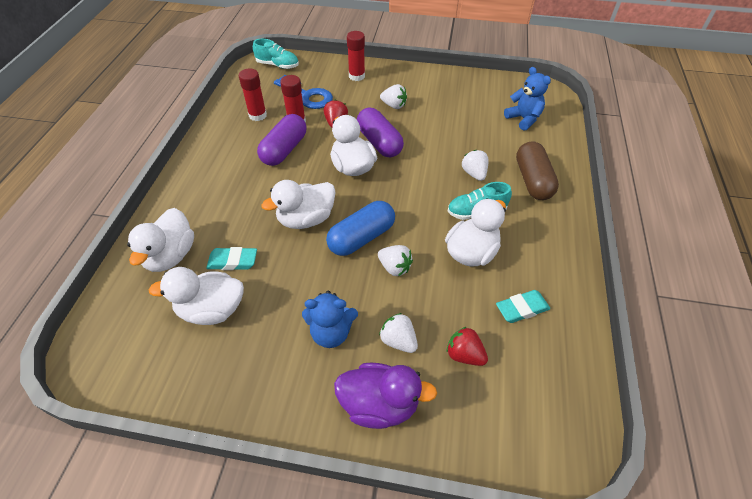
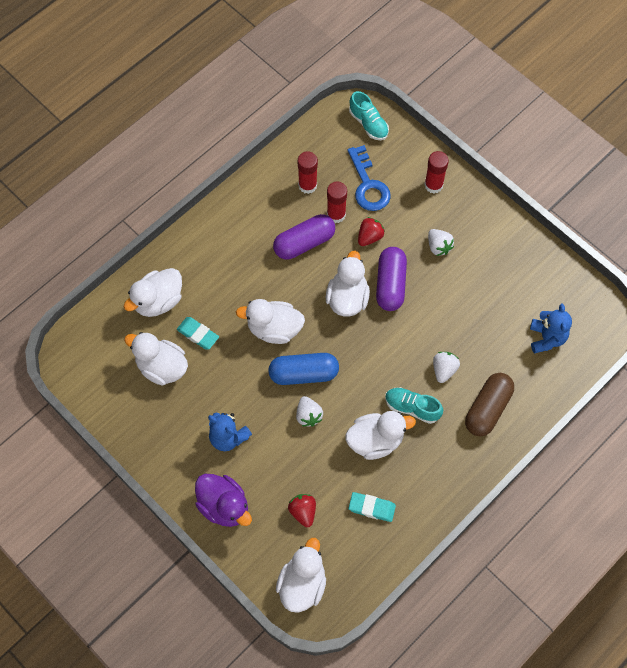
camera: 35 degrees right, 15 degrees up
white strawberry [379,313,418,353] -> none
none -> white duck [276,538,326,613]

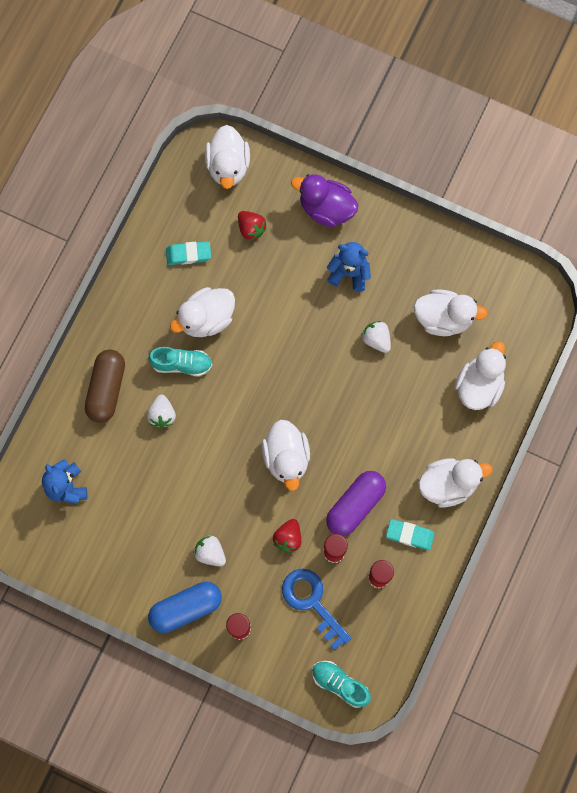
camera: 160 degrees right, 10 degrees up
turquoise eraser [177,317,219,350] -> turquoise eraser moved to [386,519,435,550]
white duck [236,299,305,344] -> white duck moved to [418,458,492,507]
blue capsule [268,353,339,385] -> blue capsule moved to [148,582,222,633]
white strawberry [296,396,323,427] -> white strawberry moved to [361,321,391,353]
purple capsule [376,247,407,311] -> none

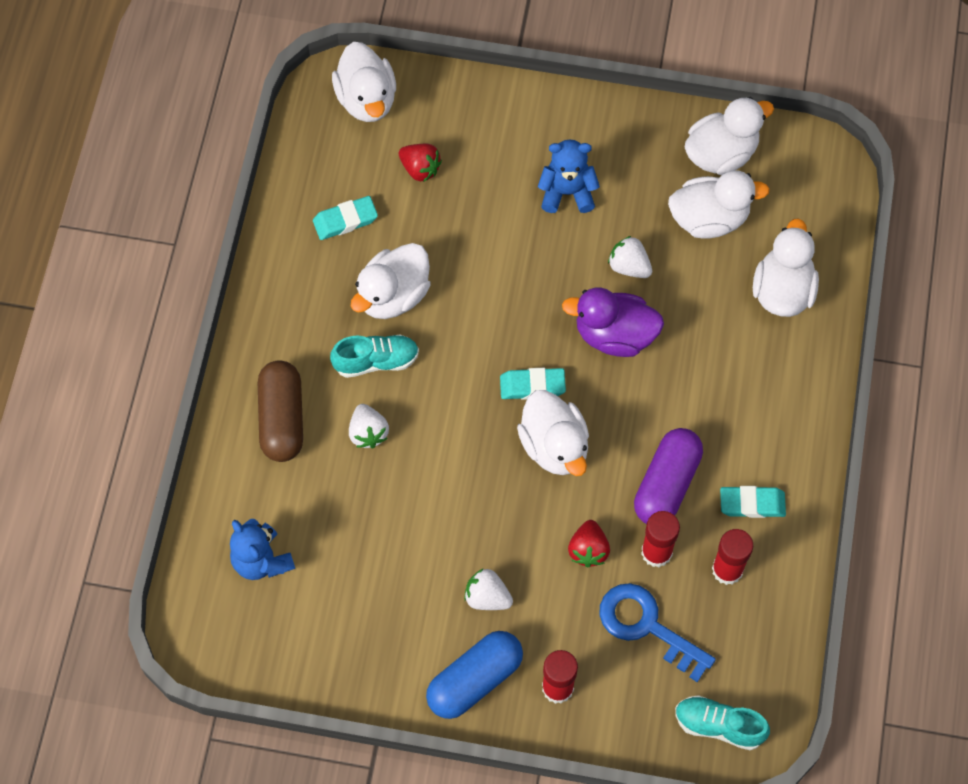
camera: 15 degrees left, 10 degrees down
purple duck [291,174,358,227] -> purple duck moved to [562,288,664,357]
white duck [418,458,492,507] -> white duck moved to [685,97,774,175]
none -> turquoise eraser [500,368,566,400]

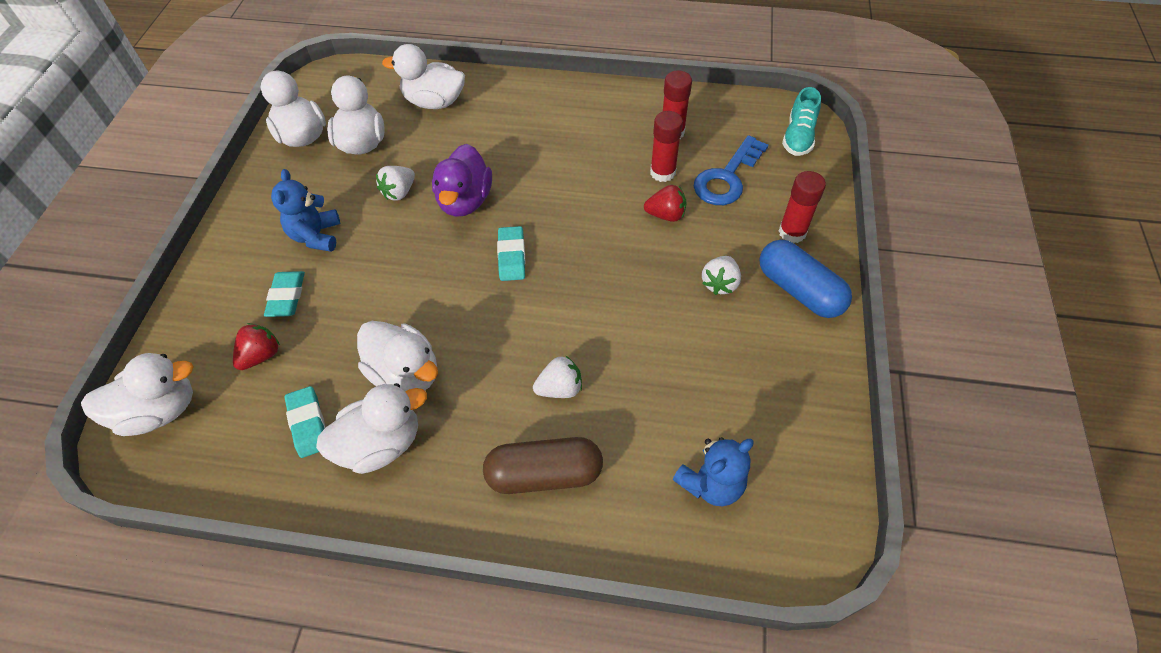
camera: 90 degrees left, 10 degrees down
turquoise shoe [330,334,419,378] -> none
white duck [517,390,589,476] -> white duck moved to [316,383,427,474]
purple capsule [634,428,703,524] -> none
turquoise eraser [720,486,786,518] -> turquoise eraser moved to [264,271,305,317]

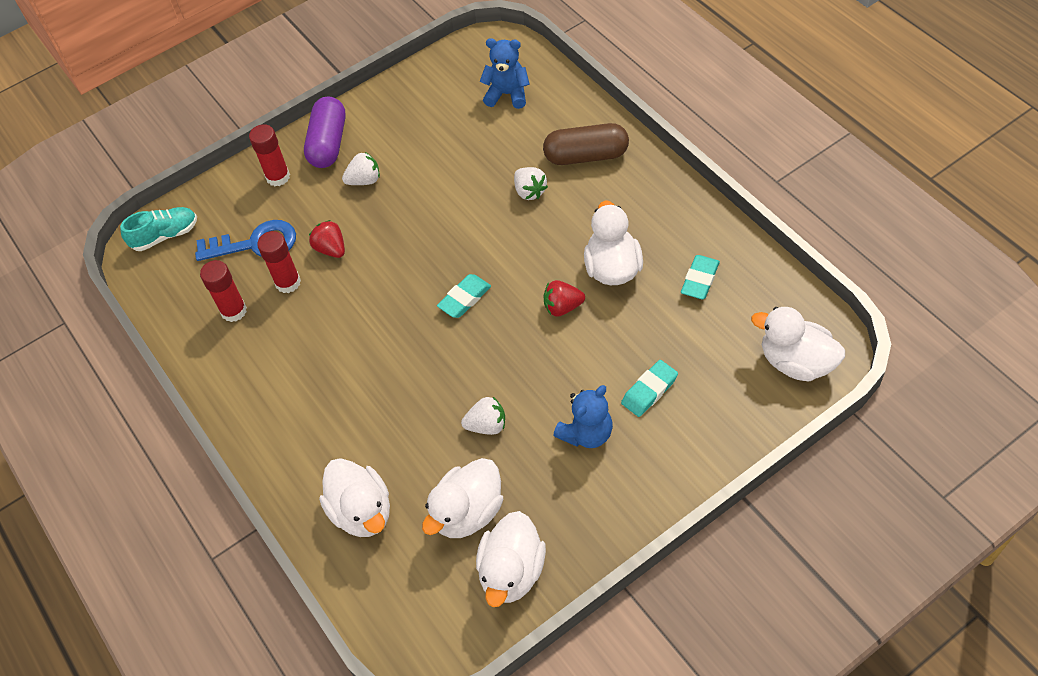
camera: 130 degrees left, 0 degrees up
red strawberry [233,323,280,370] -> red strawberry moved to [544,280,585,317]
white duck [316,383,427,474] -> none
purple duck [432,144,492,217] -> none
brown capsule [483,437,603,494] -> brown capsule turned 45 degrees counterclockwise [543,123,629,165]
white strawberry [533,355,582,398] -> white strawberry turned 150 degrees counterclockwise [514,167,548,200]
blue capsule [760,240,852,318] -> purple capsule [304,97,346,168]

